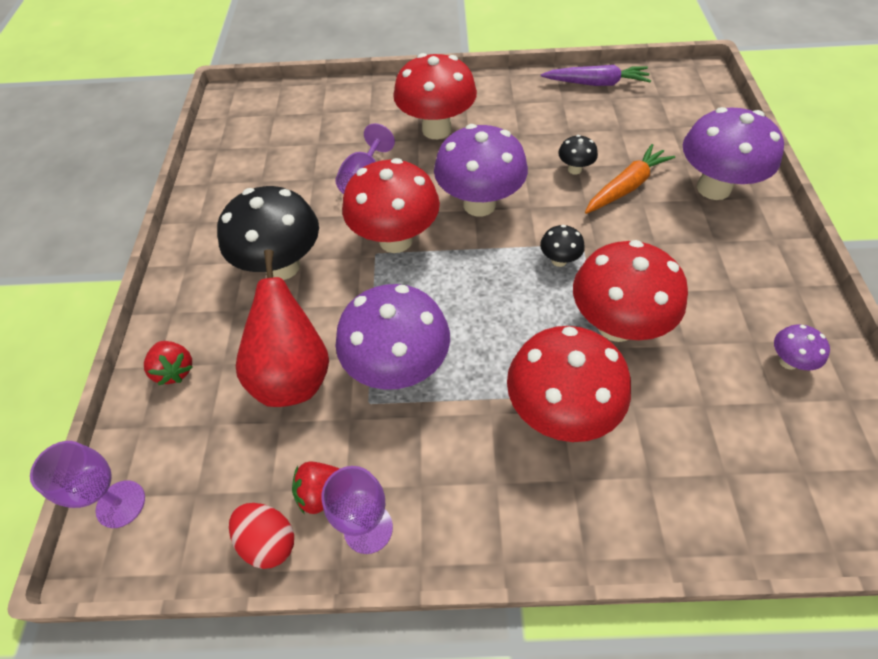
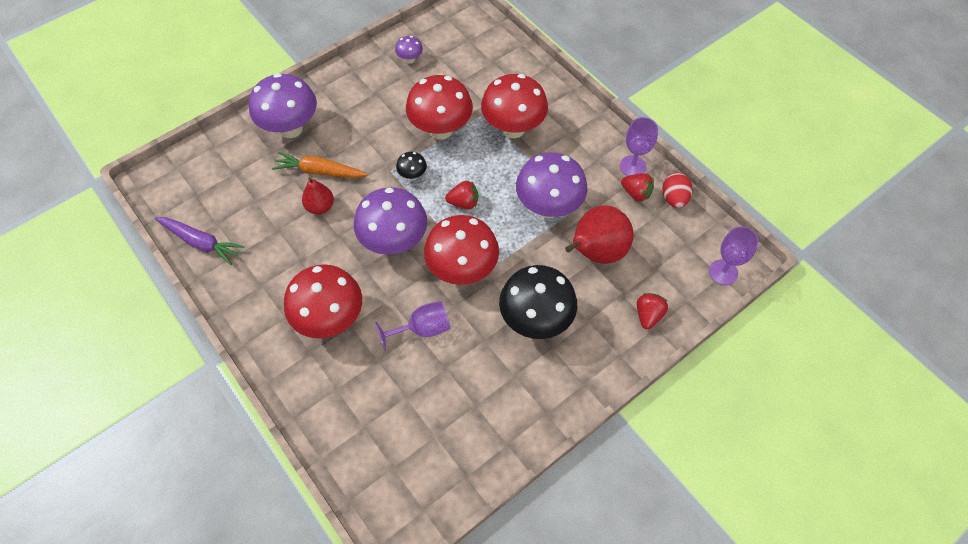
camera: 130 degrees left, 5 degrees up
purple carrot [541,65,651,86] -> purple carrot turned 150 degrees clockwise [155,217,244,265]
black mushroom [558,135,598,175] -> red pear [302,177,334,214]
none -> red strawberry [445,181,478,209]

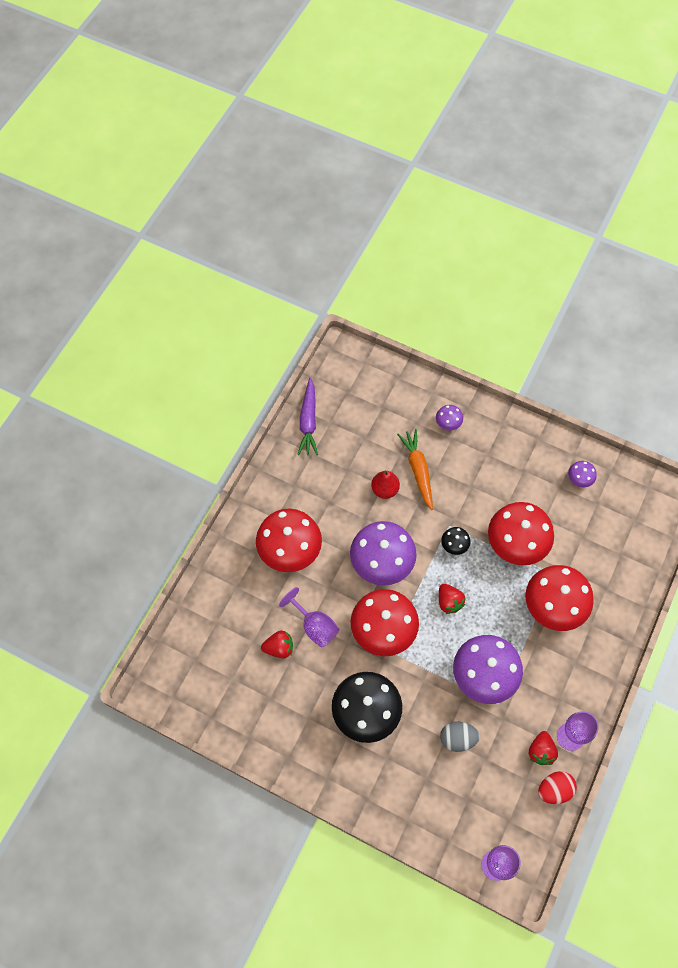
camera: 65 degrees right, 5 degrees up
purple mushroom [249,73,317,138] -> purple mushroom [436,405,463,430], size x0.45
red pear [565,205,634,264] -> grey egg [440,722,480,752]
red strawberry [637,293,668,329] -> red strawberry moved to [261,630,293,658]

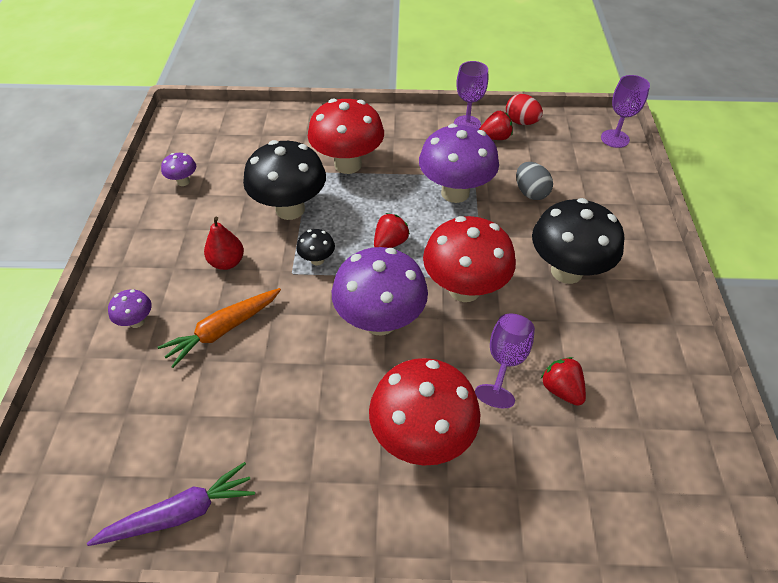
camera: 115 degrees left, 15 degrees down
red pear [371,470,400,499] -> red pear moved to [204,217,244,270]
red mushroom [488,502,554,565] -> black mushroom [243,140,326,220]

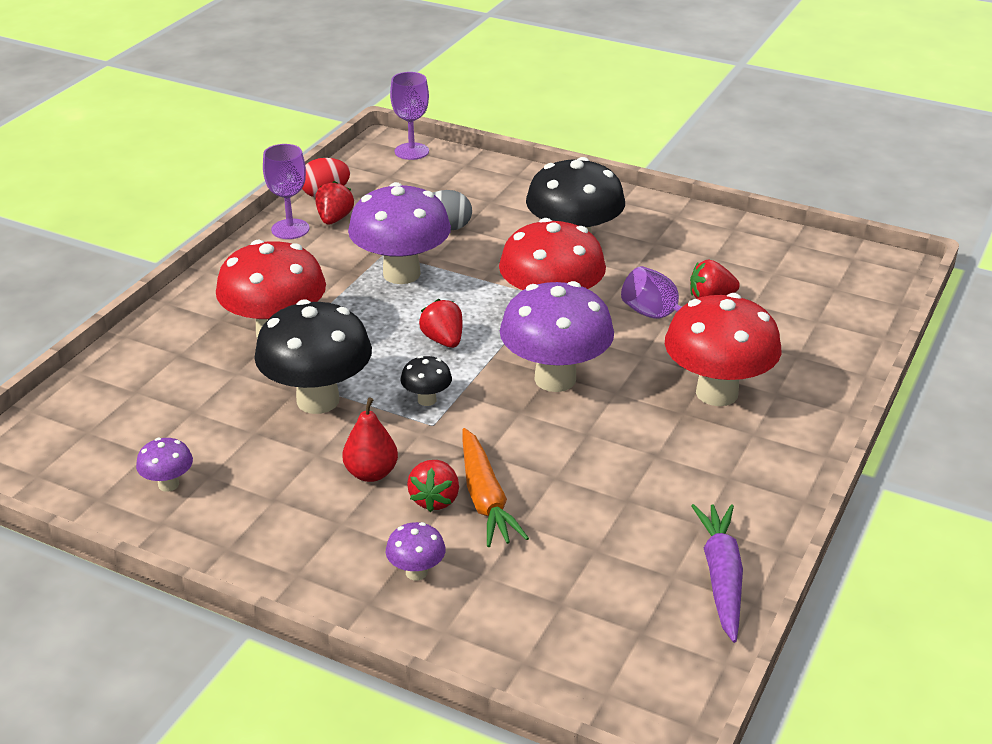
camera: 65 degrees left, 15 degrees down
none -> red strawberry [407,460,459,512]

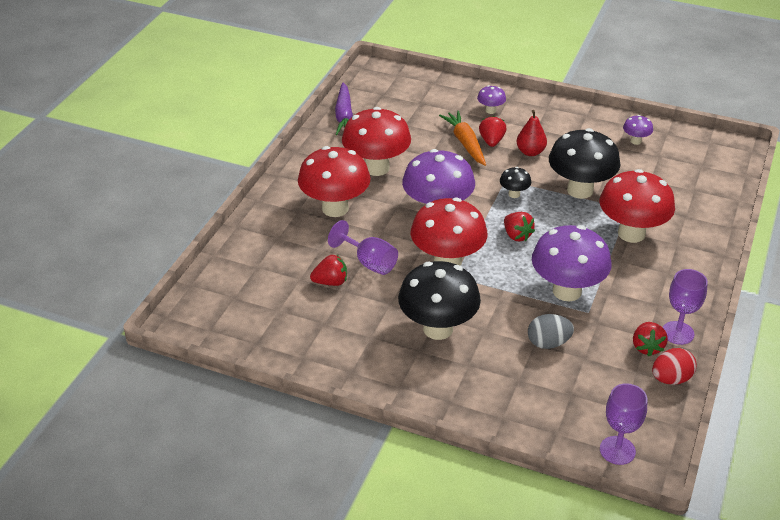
camera: 175 degrees right, 5 degrees up
none -> red mushroom [342,107,411,176]

